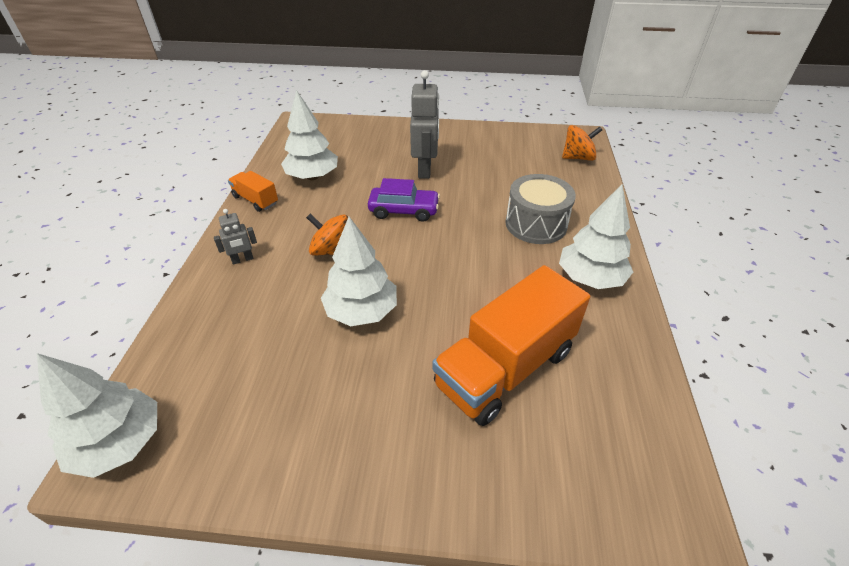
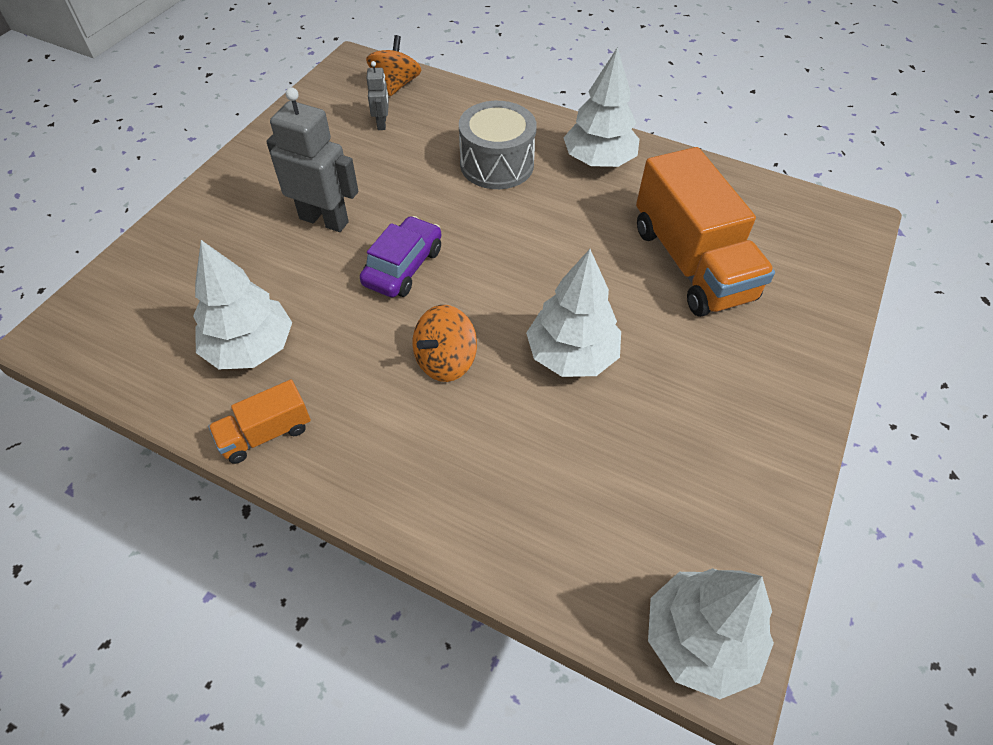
camera: 70 degrees left, 10 degrees up
grey robot [214,209,257,265] -> grey robot moved to [366,61,389,130]

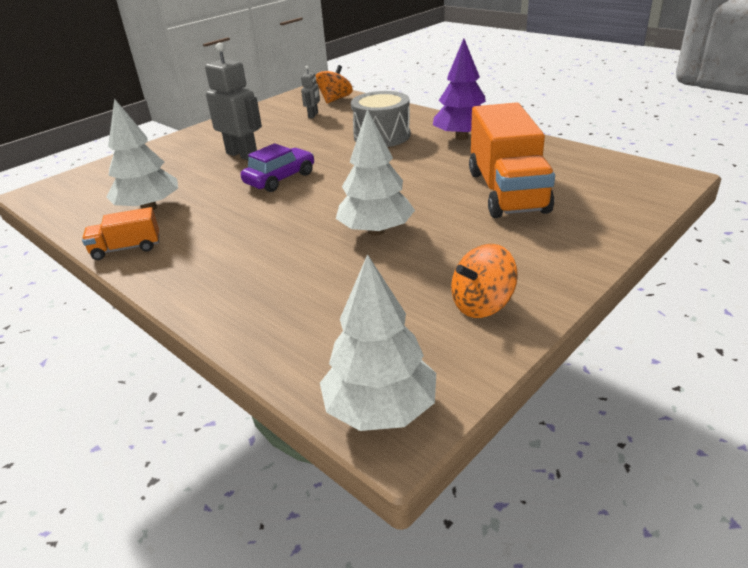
camera: 20 degrees right, 20 degrees down
orange spinning top [413,305,477,382] -> orange spinning top moved to [451,244,518,318]
white tree [563,47,640,167] -> purple tree [433,38,486,140]

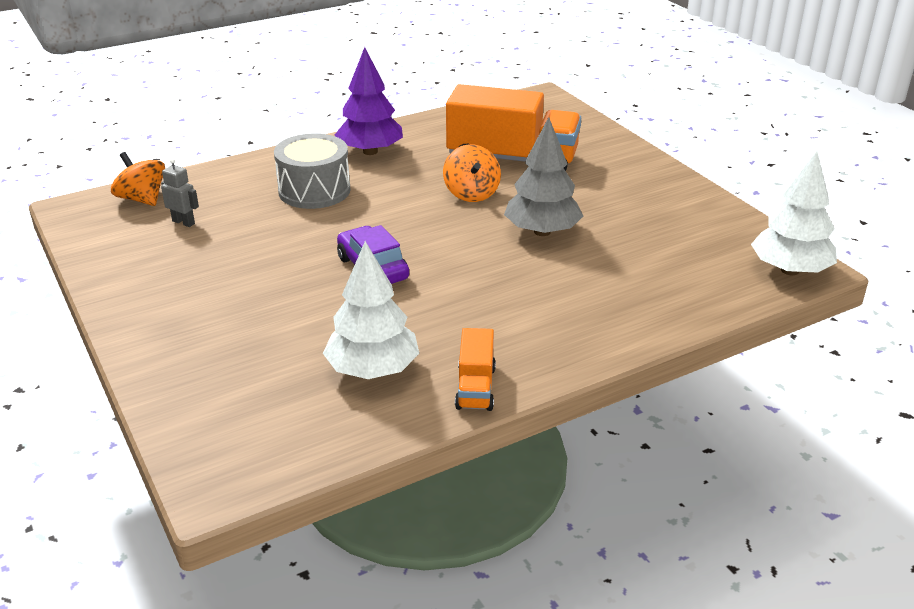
camera: 75 degrees left, 0 degrees up
grey robot [205,43,262,160] -> none
white tree [336,109,415,236] -> grey tree [504,117,583,236]
orange spinning top [451,244,518,318] -> orange spinning top moved to [443,144,501,202]

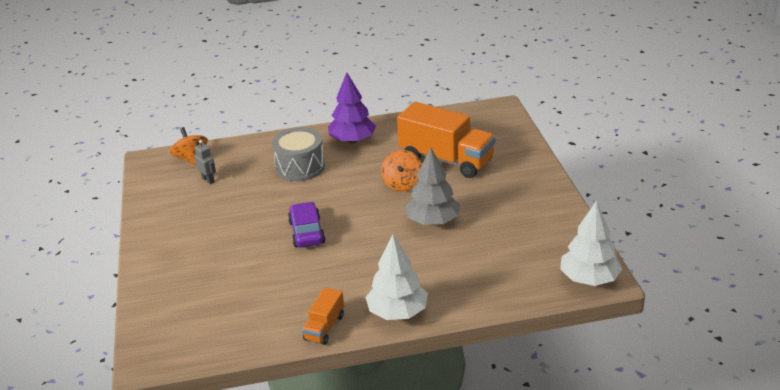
camera: 20 degrees right, 0 degrees up
white tree [323,241,420,379] -> white tree moved to [365,234,428,320]

